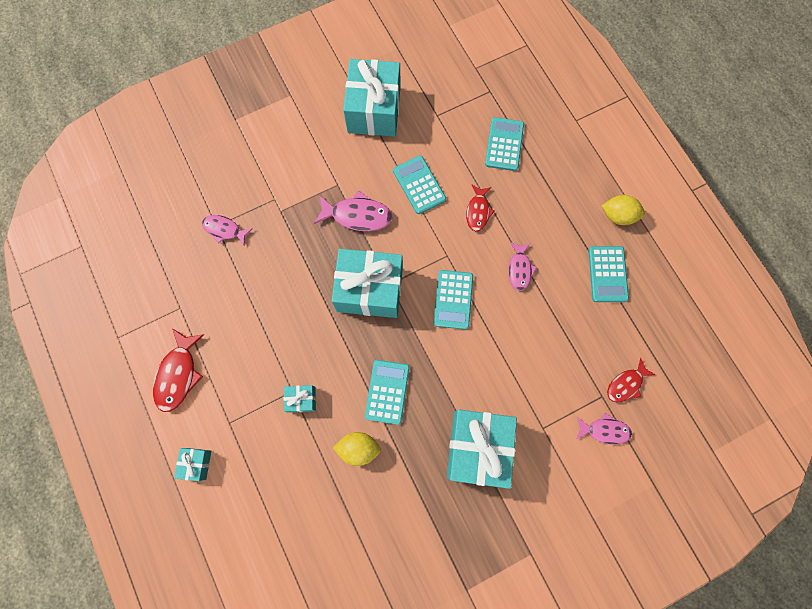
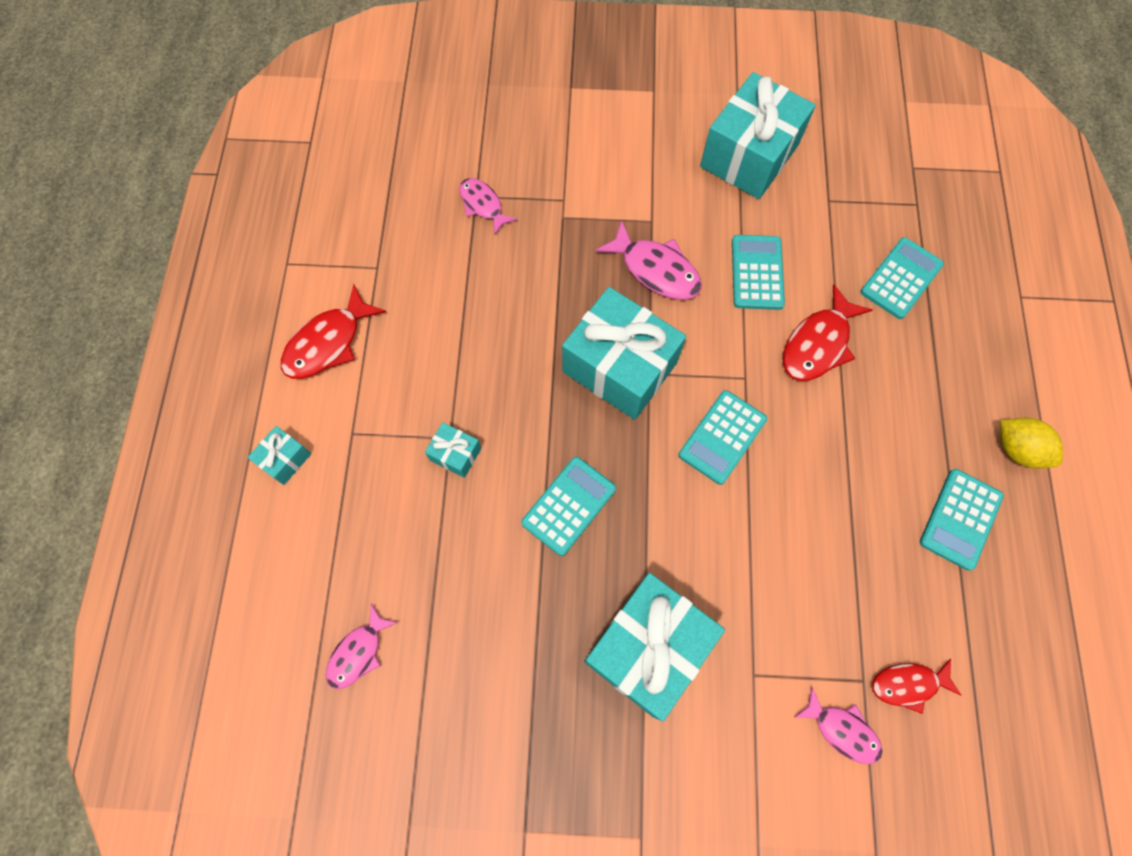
camera: 30 degrees right, 5 degrees down
yellow lemon [333,432,381,466] -> none
red fish [466,184,495,231] -> red fish [783,284,873,381], size x1.54
pink fish [508,242,537,291] -> pink fish moved to [326,603,398,689]

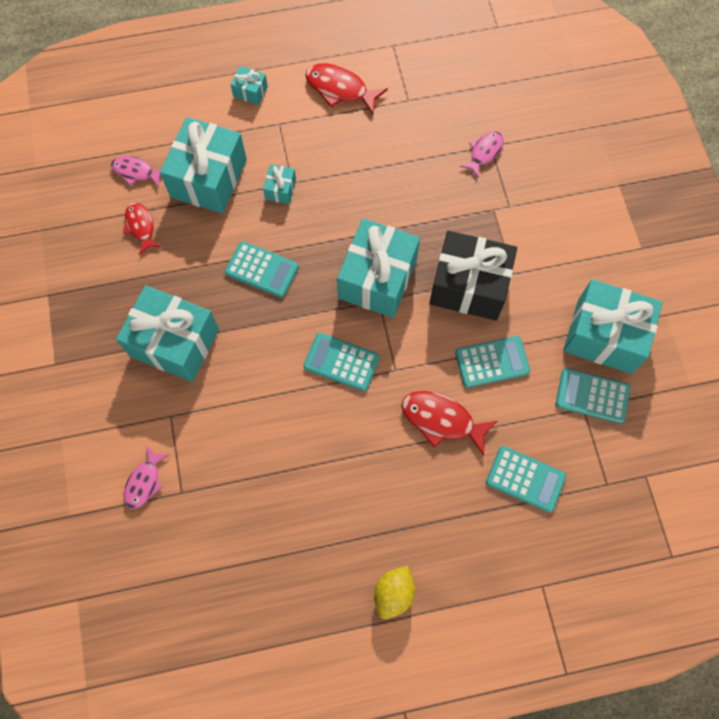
camera: 75 degrees right, 0 degrees up
pink fish [595,220,702,300] -> black gift [429,231,517,321]
red fish [872,659,962,714] -> red fish moved to [123,202,161,255]
turquoise calculator [920,469,1004,571] -> turquoise calculator moved to [556,368,631,424]
none -> turquoise gift [160,117,247,213]

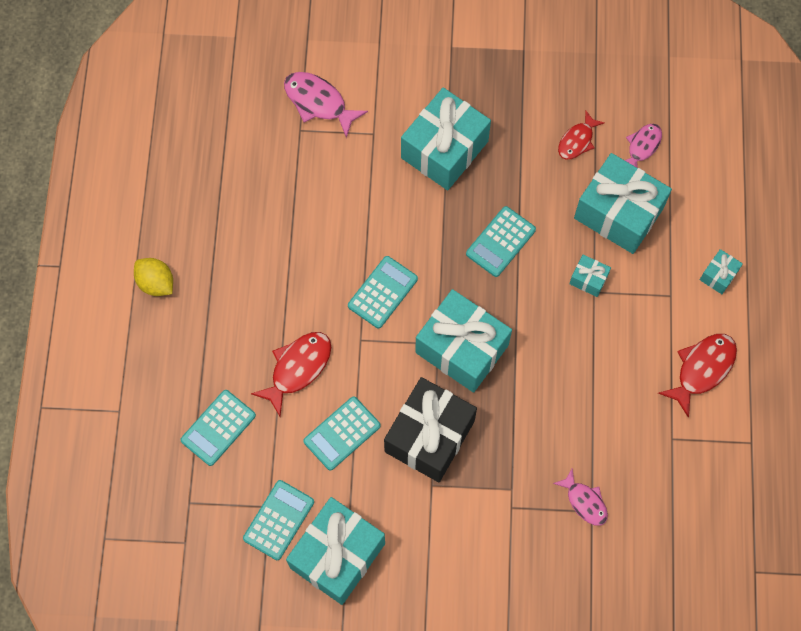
camera: 105 degrees right, 0 degrees up
red fish [123,202,161,255] -> red fish turned 135 degrees clockwise [558,110,605,160]
pink fish [123,446,169,509] -> pink fish [284,72,368,138], size x1.54
turquoise calculator [455,336,530,388] -> turquoise calculator turned 45 degrees clockwise [303,396,381,471]

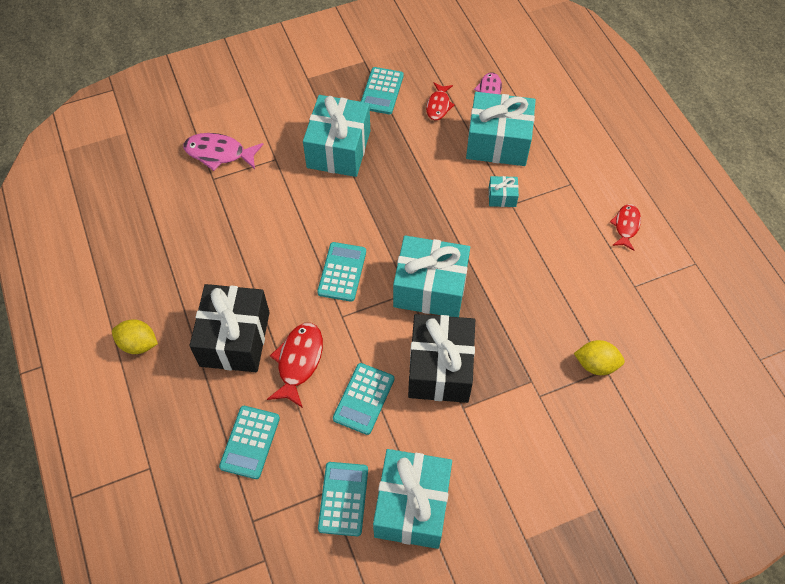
camera: 25 degrees left, 10 degrees down
turquoise calculator [466,206,536,277] -> turquoise calculator moved to [361,67,404,114]
pink fish [553,468,608,526] -> yellow lemon [574,340,625,375]
red fish [658,334,737,418] -> red fish [610,204,641,251], size x0.65
turquoise gift [700,249,743,294] -> none
none -> black gift [189,284,270,372]

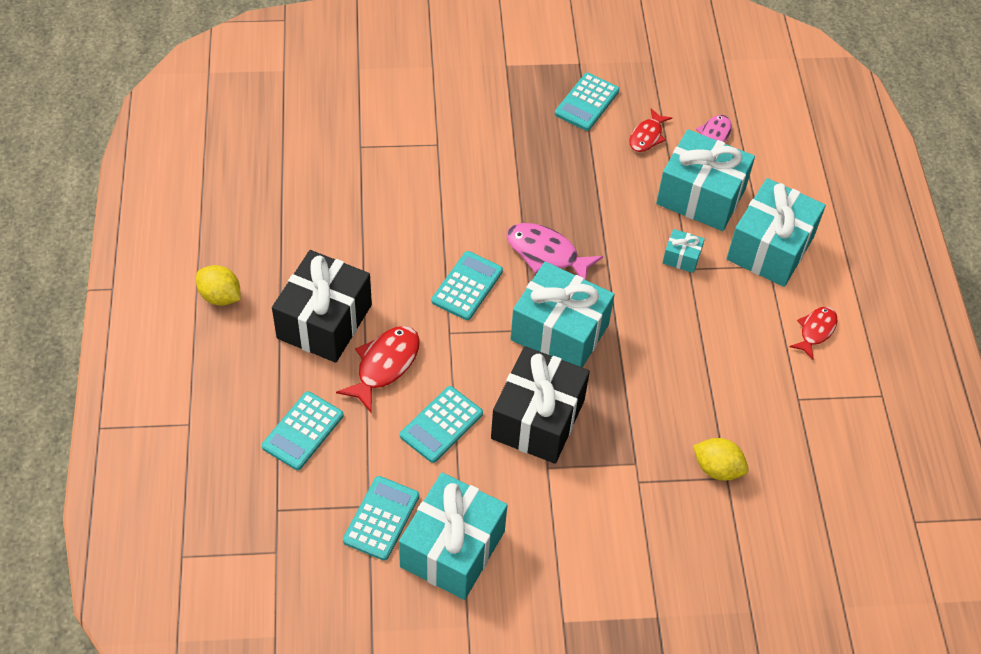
camera: 15 degrees right, 5 degrees down
pink fish [183,133,263,171] -> pink fish moved to [506,223,603,280]
turquoise gift [303,95,370,177] -> turquoise gift moved to [727,178,826,287]

